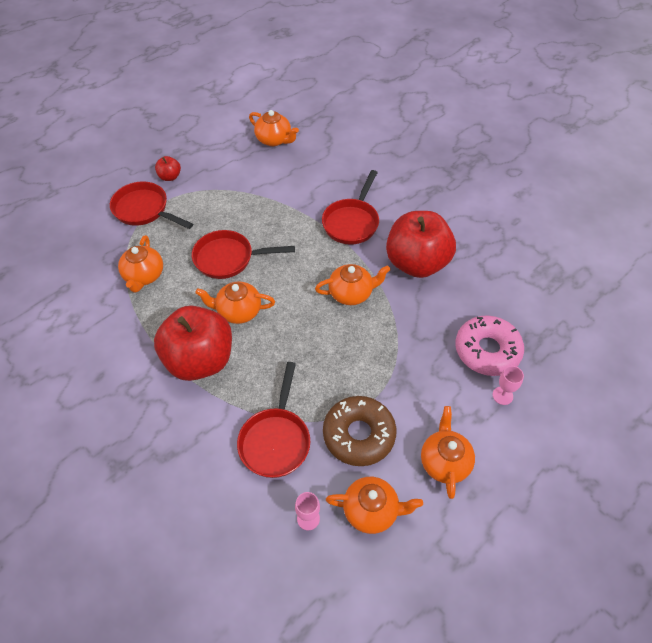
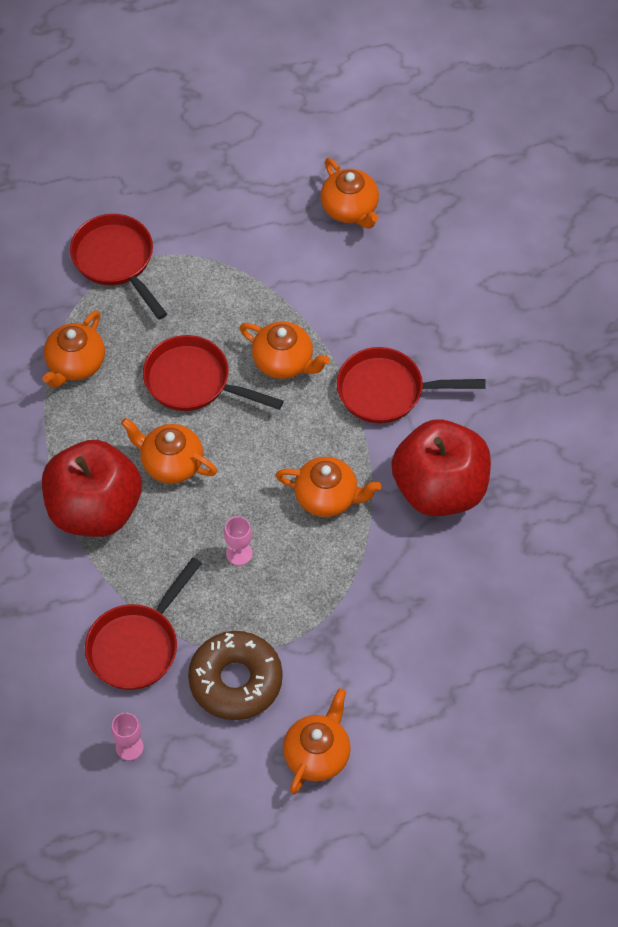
camera: 25 degrees right, 5 degrees up
red apple [155,156,181,181] -> none
red pan [322,170,379,245] -> red pan turned 45 degrees clockwise [337,347,486,424]
orange teapot [326,477,423,534] -> orange teapot moved to [239,321,330,379]
pink donut [455,315,524,376] -> none
pink goblet [493,366,524,405] -> pink goblet moved to [224,516,253,565]

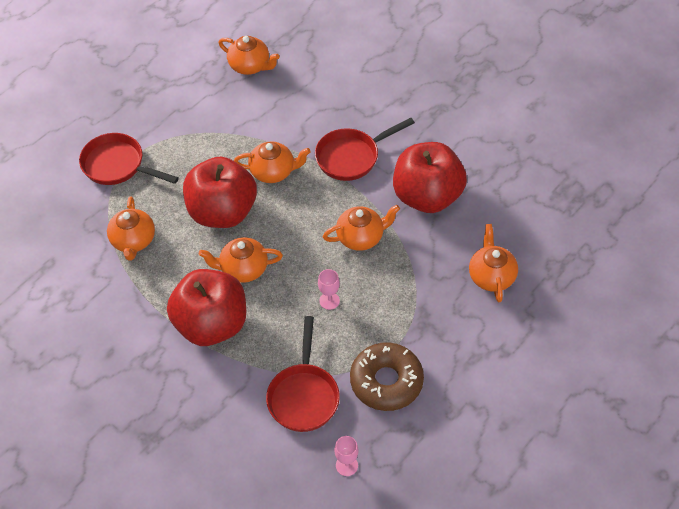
camera: 30 degrees left, 5 degrees down
red pan [143,335,284,411] -> red apple [183,157,257,228]
orange teapot [283,689,351,794] -> orange teapot moved to [469,224,518,302]

